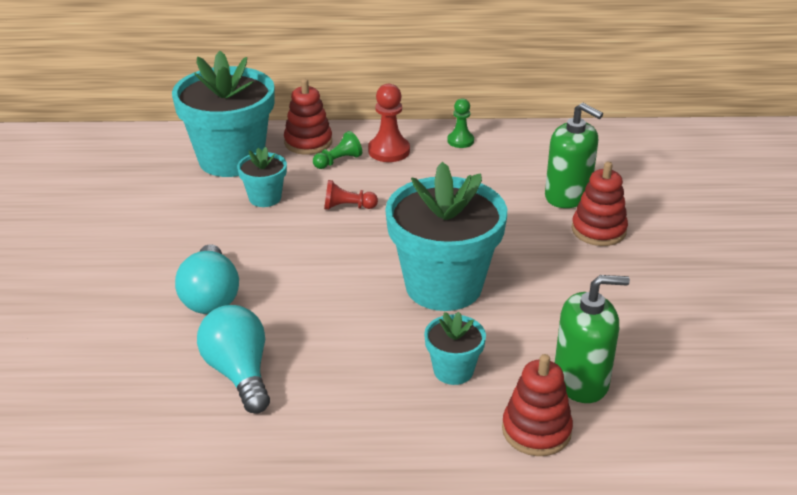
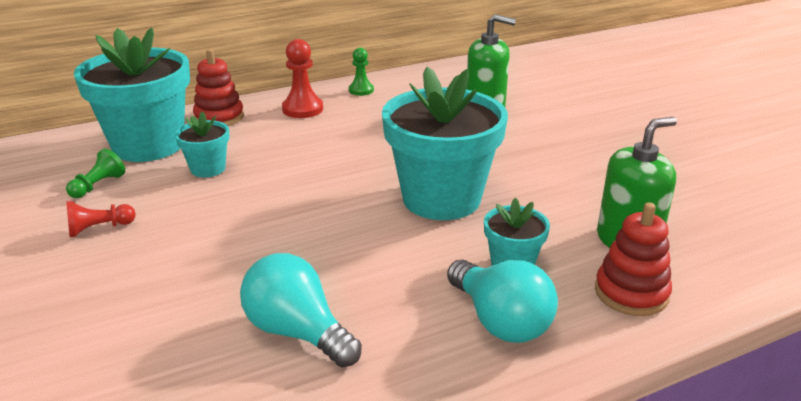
camera: 25 degrees left, 5 degrees down
turquoise light bulb [175,244,239,314] -> turquoise light bulb moved to [447,259,558,343]
green pawn [313,131,362,169] -> green pawn moved to [66,149,125,198]
red pawn [324,180,378,210] -> red pawn moved to [66,201,136,237]
red stacking toy [571,162,628,246] -> none

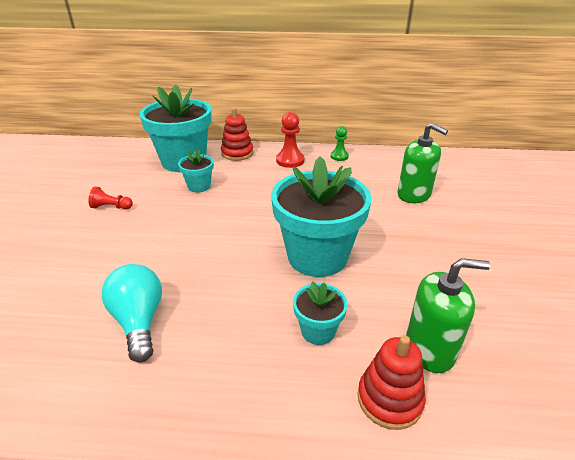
camera: 30 degrees right, 5 degrees up
green pawn [66,149,125,198] -> none
turquoise light bulb [447,259,558,343] -> none

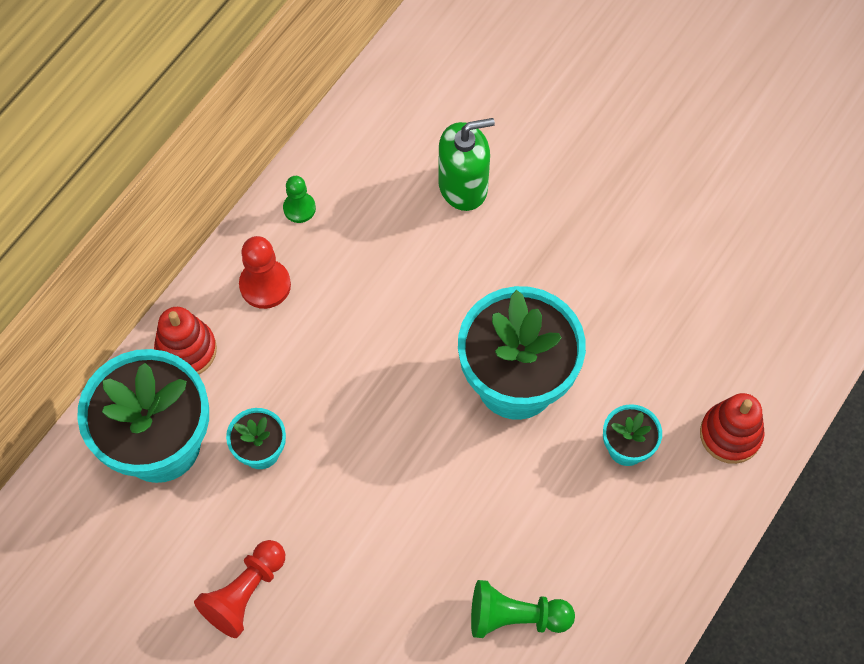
camera: 60 degrees left, 30 degrees up
red pawn [88,186,133,210] -> red pawn [194,540,285,638], size x1.54
turquoise light bulb [102,264,162,363] -> green pawn [471,580,575,638]
green soap dispenser [406,258,490,373] -> none

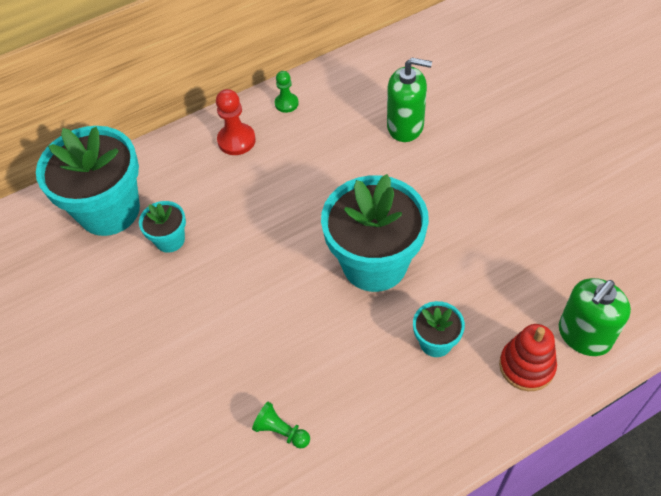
camera: 30 degrees right, 10 degrees down
red stacking toy [154,307,217,374] -> none
red pawn [194,540,285,638] -> none
green pawn [471,580,575,638] -> green pawn [252,402,310,449], size x0.65
none -> green soap dispenser [559,278,631,356]

